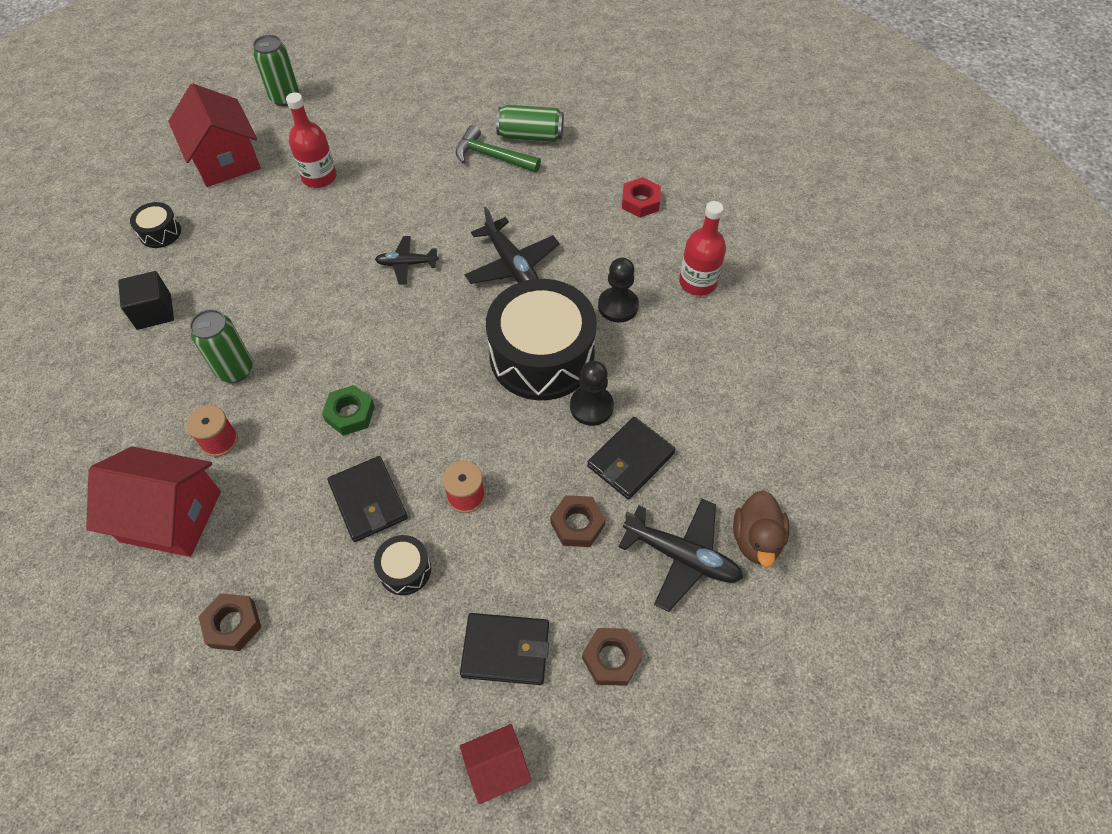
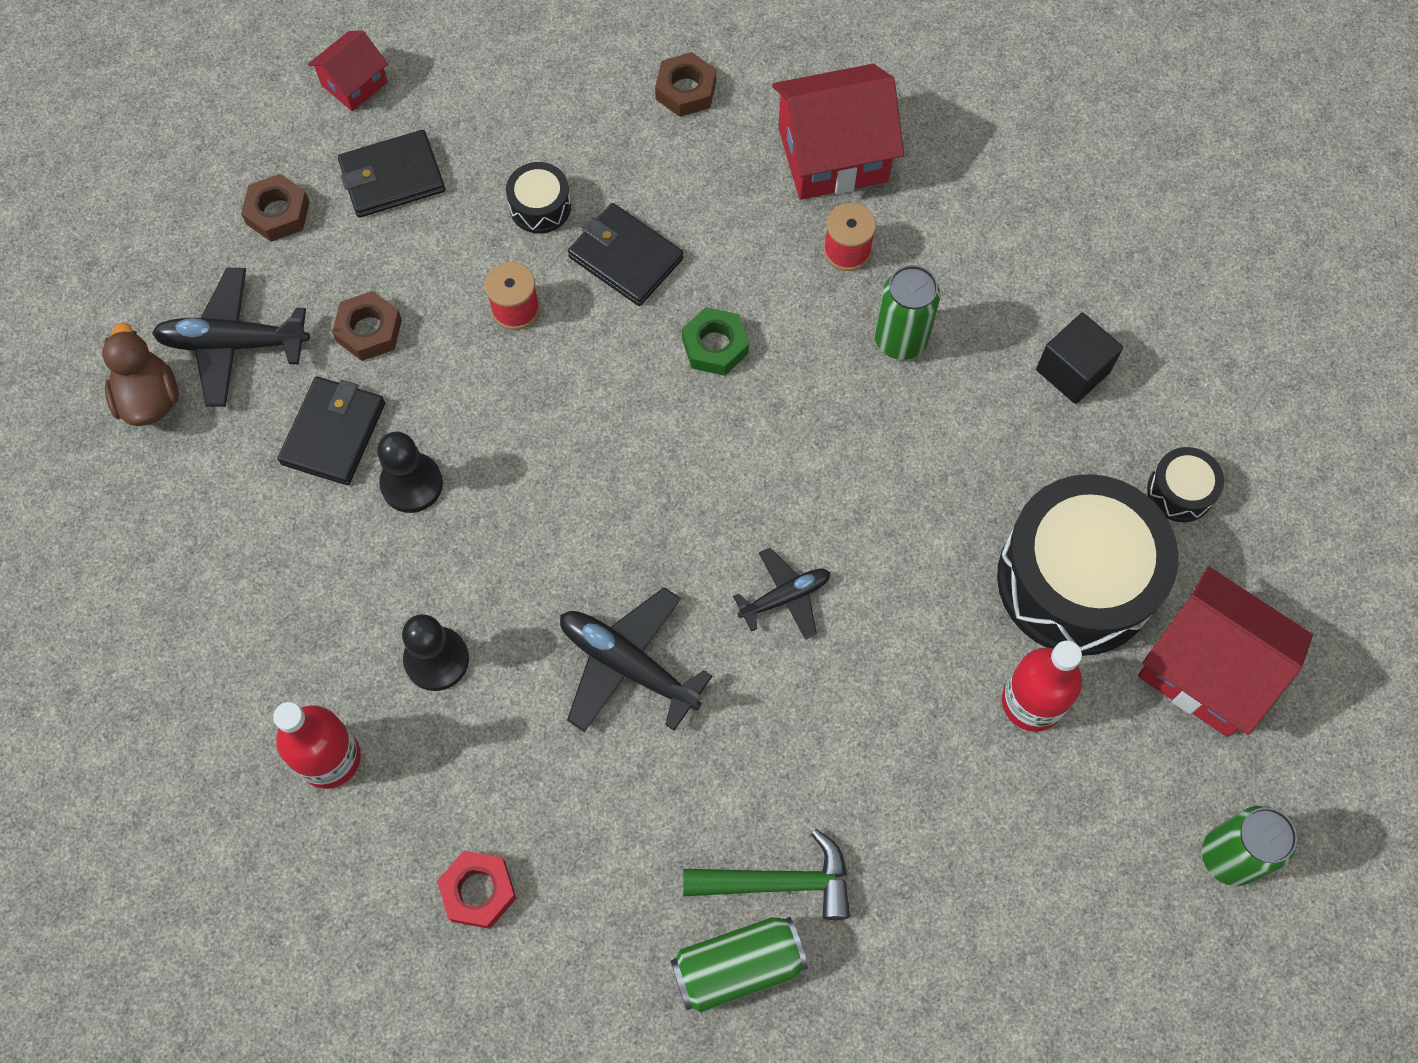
camera: 155 degrees right, 10 degrees up
black drum [486,279,597,400] -> black drum moved to [997,474,1178,656]

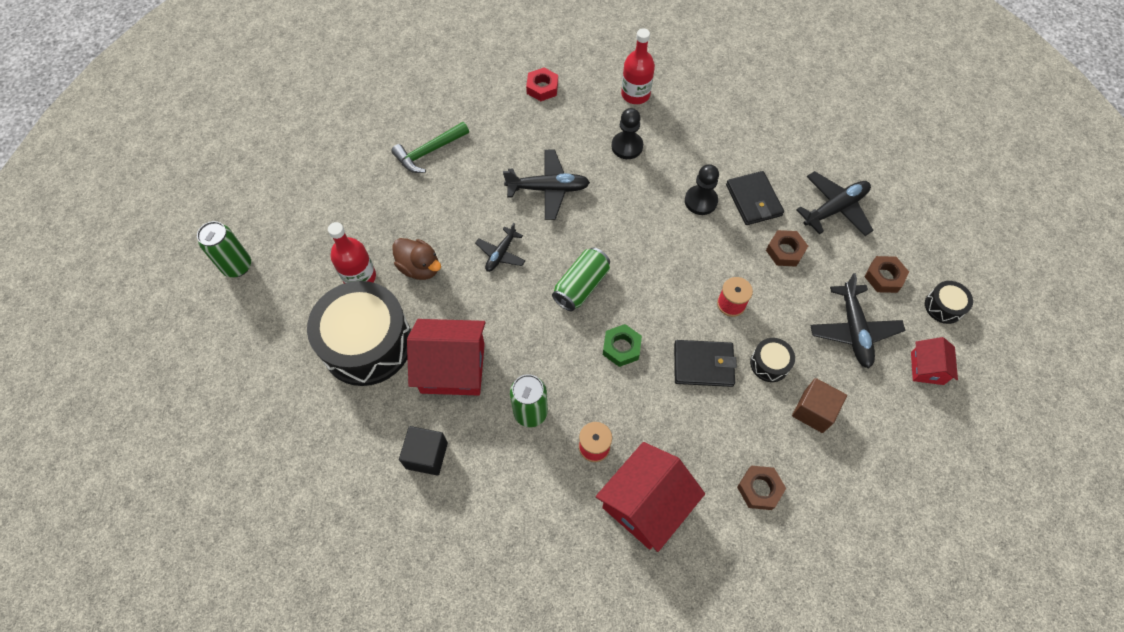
camera: 145 degrees right, 5 degrees down
brown duck [102,323,178,426] -> brown duck moved to [392,238,441,280]
black wallet [338,130,445,218] -> black plane [810,273,905,368]
green can [671,917,808,1013] -> green can moved to [552,248,610,311]
red house [1138,567,1313,737] -> red house moved to [407,319,486,395]
black drum [1147,447,1224,522] -> black drum moved to [925,281,973,324]
none -> brown cube [792,378,847,433]

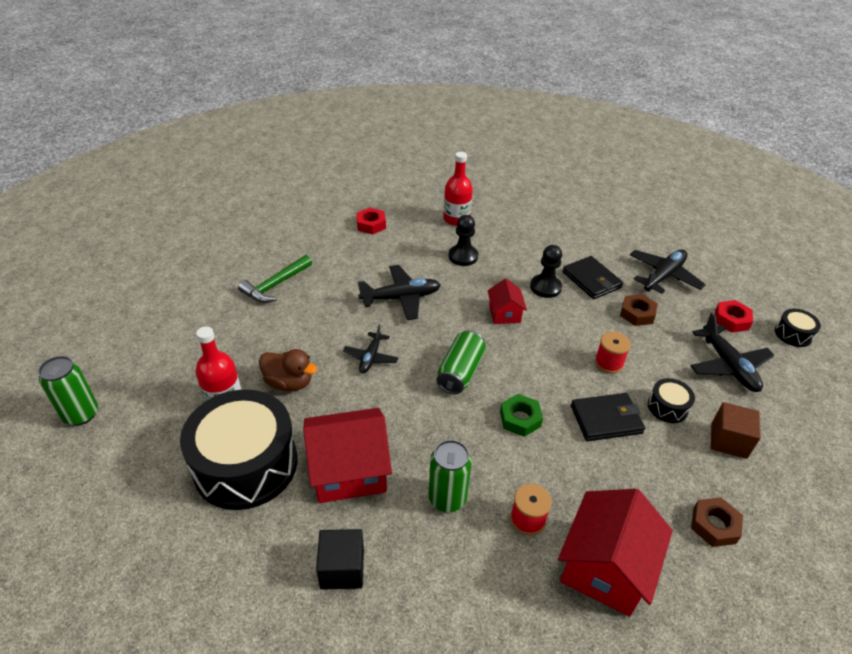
camera: 15 degrees left, 20 degrees down
brown nut [865,256,909,293] -> red nut [715,300,753,332]
red house [911,337,958,385] -> red house moved to [487,278,527,324]

